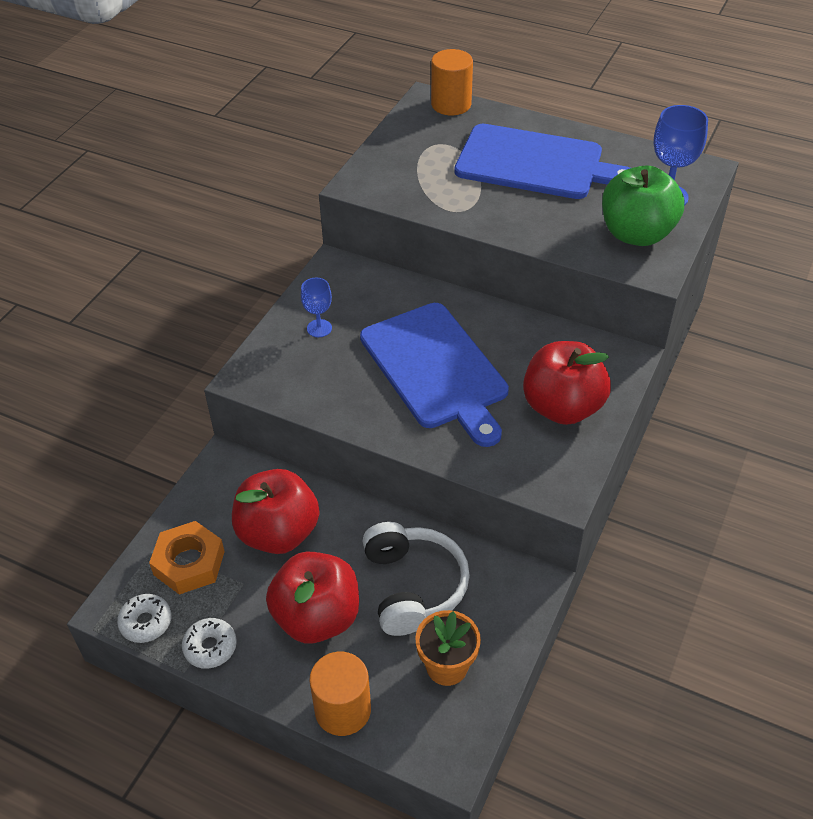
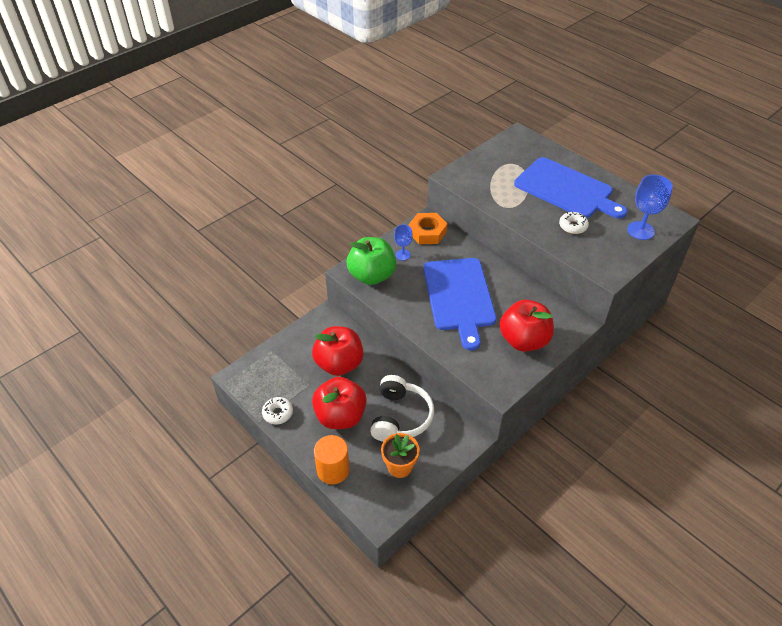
camera: 20 degrees right, 0 degrees up
white donut [117,594,171,643] -> white donut moved to [559,212,589,234]
orange nut [149,521,225,595] -> orange nut moved to [409,213,447,244]
orange cylinder [431,49,473,115] -> none
green apple [602,165,684,246] -> green apple moved to [347,237,396,285]

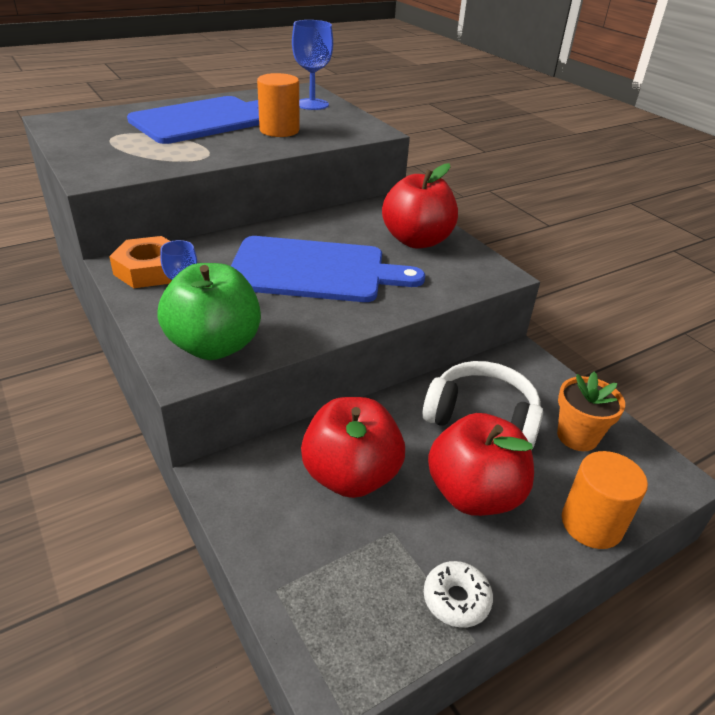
camera: 80 degrees left, 10 degrees down
white donut [559,212,589,234] -> orange cylinder [257,73,300,137]

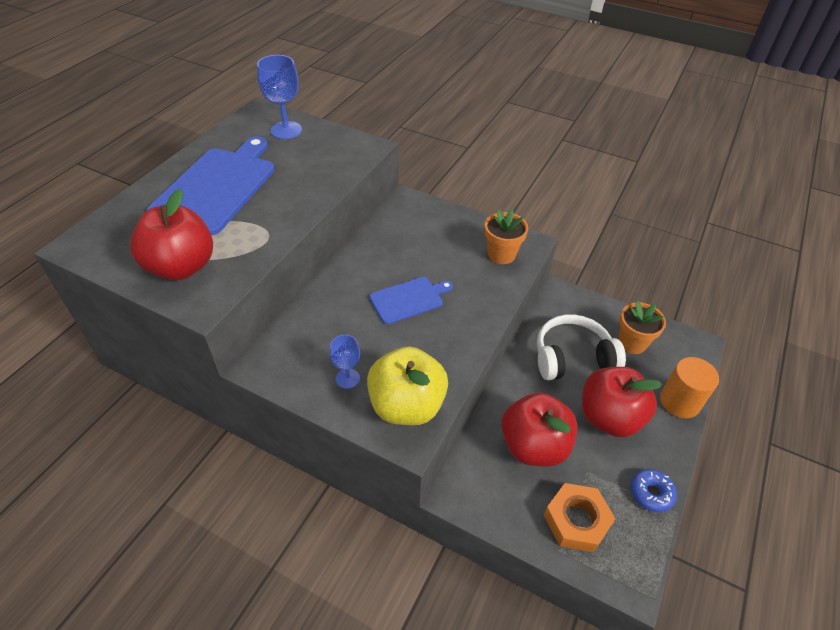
camera: 30 degrees left, 10 degrees up
orange nut [109,236,172,288] -> orange nut moved to [544,483,616,552]
green apple [157,263,261,360] -> yellow apple [367,346,448,425]
blue cutting board [231,236,425,302] -> blue cutting board [369,277,453,324], size x0.53
orange cylinder [257,73,300,137] -> none
red apple [382,163,458,249] -> red apple moved to [130,189,213,280]
white donut [424,561,493,628] -> blue donut [630,469,677,513]
none -> orange flower pot [484,209,528,264]

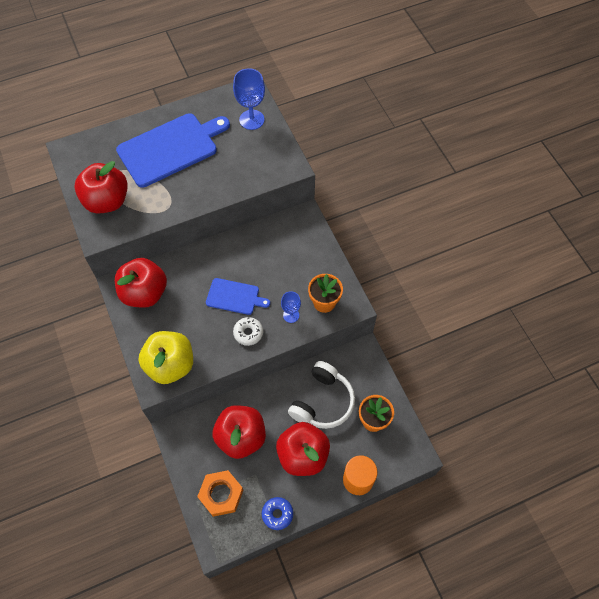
camera: 40 degrees right, 15 degrees up
blue goblet [330,335,360,389] -> blue goblet moved to [281,291,301,323]
white headphones [537,314,626,380] -> white headphones turned 90 degrees clockwise [288,361,355,429]
none -> red apple [115,258,167,308]
none -> white donut [233,317,263,346]

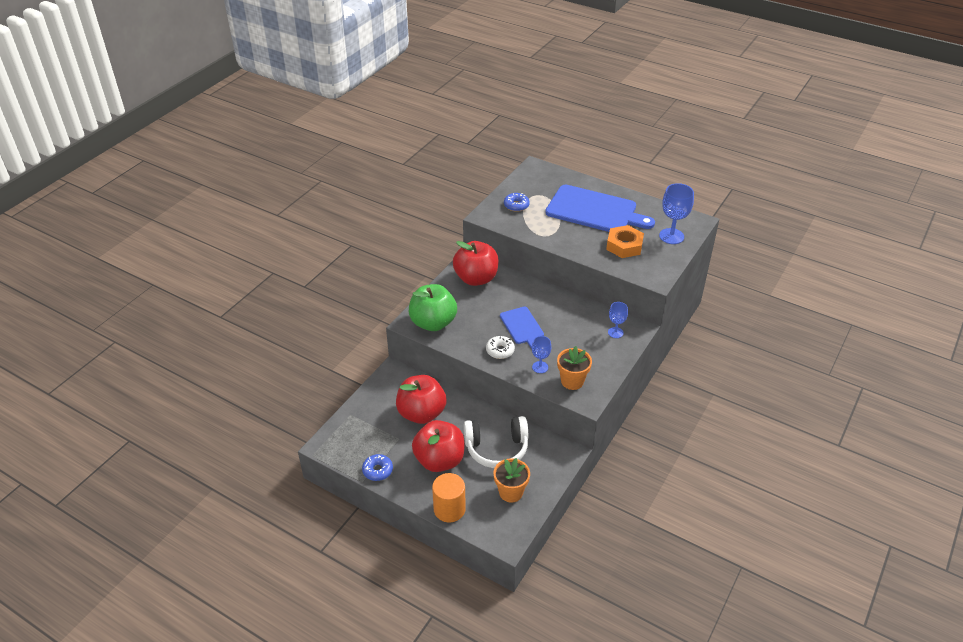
camera: 55 degrees right, 20 degrees down
red apple [74,161,128,213] -> blue donut [504,193,530,212]
yellow apple [139,331,193,384] -> green apple [409,284,457,331]
orange nut [197,470,243,517] -> orange nut moved to [606,225,644,258]
none -> blue goblet [608,302,628,338]

